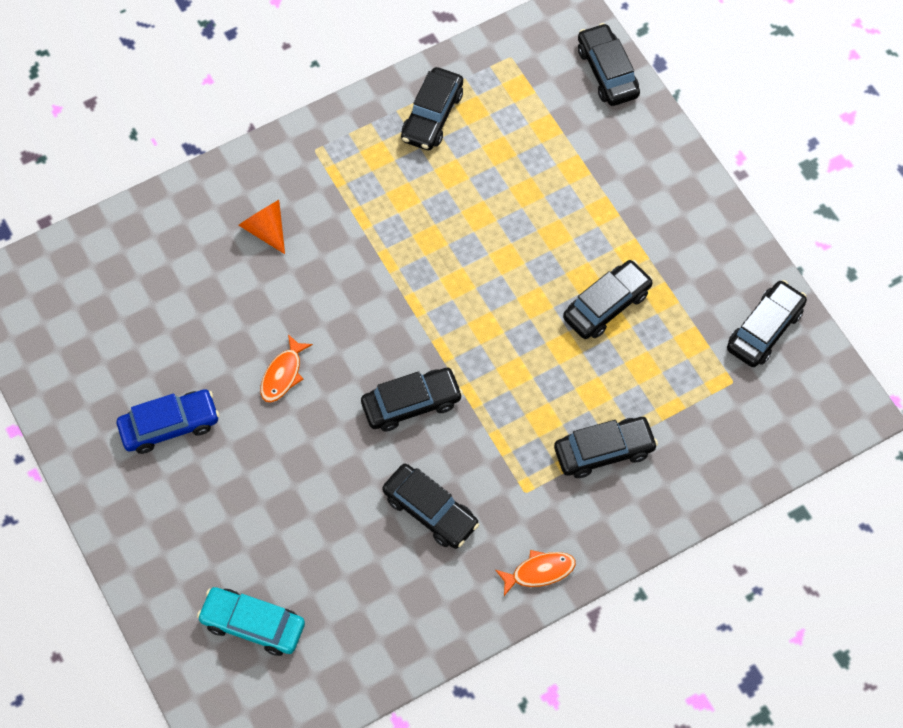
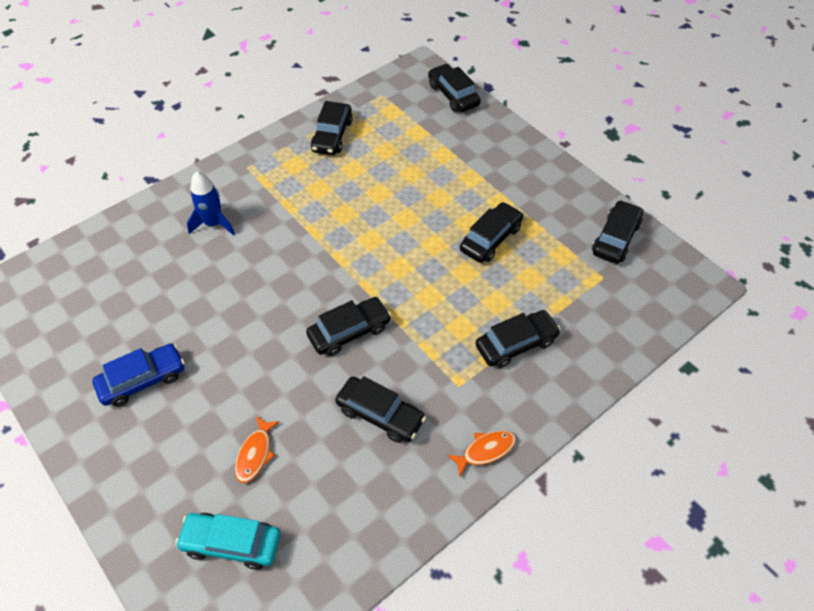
camera: 10 degrees left, 10 degrees down
orange cone [238,200,285,254] -> blue rocket [187,171,235,235]
orange fish [260,334,313,402] -> orange fish moved to [235,416,280,483]

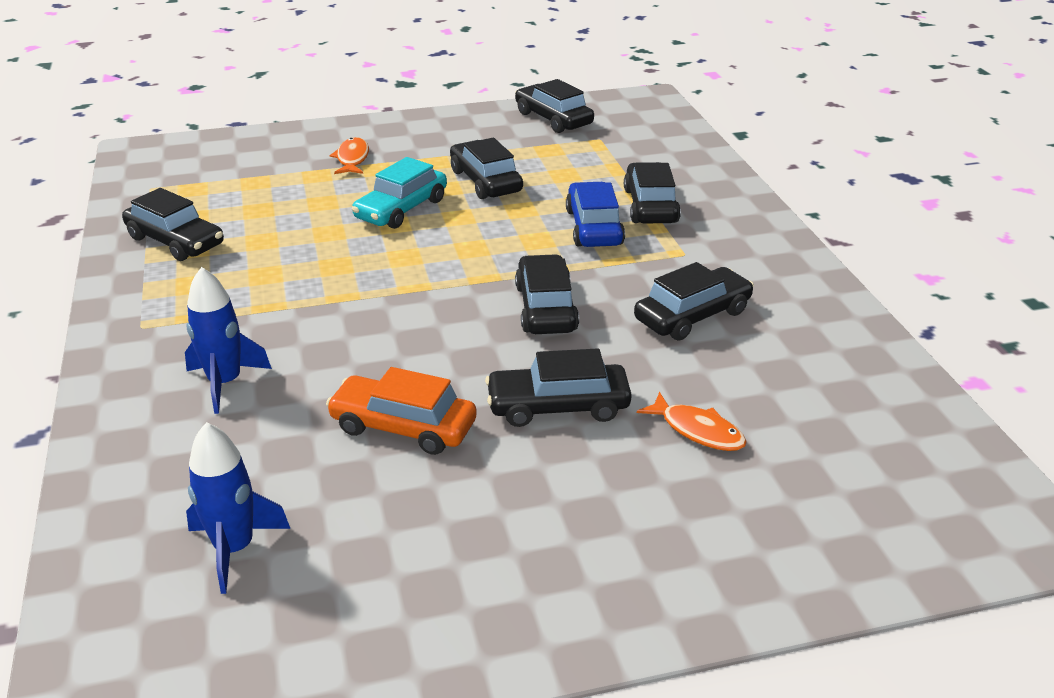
camera: 65 degrees left, 20 degrees down
blue car [92,344,185,407] -> blue car moved to [566,182,625,247]
turquoise car [175,513,281,570] -> turquoise car moved to [352,157,447,229]
black car [428,64,481,112] -> black car moved to [485,348,632,427]
orange fish [447,430,517,476] -> orange fish moved to [330,137,369,174]
none -> blue rocket [186,422,291,594]
none -> orange car [326,367,477,455]

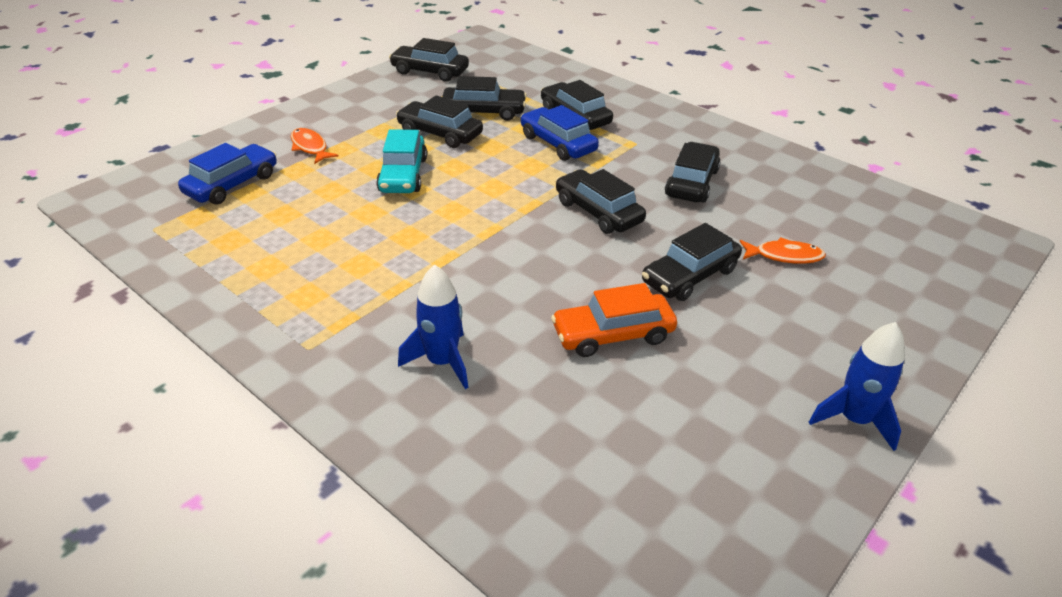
camera: 35 degrees left, 5 degrees up
black car [122,188,224,261] -> black car moved to [442,76,527,121]
blue rocket [186,422,291,594] -> blue rocket moved to [809,322,905,451]
none -> blue car [178,143,277,205]

